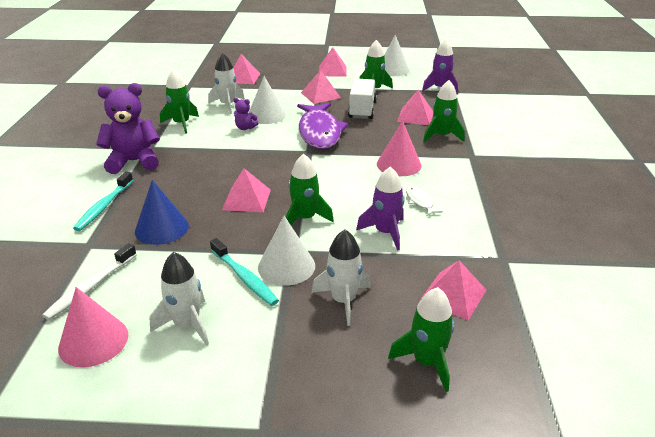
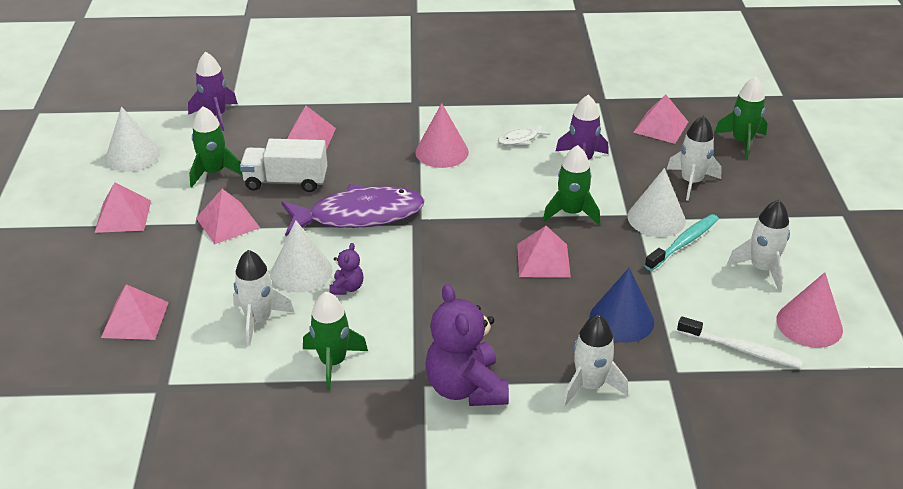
camera: 95 degrees left, 5 degrees up
turquoise toothbrush [73,172,133,231] -> white rocket [562,315,628,406]
green rocket [423,80,465,142] -> none

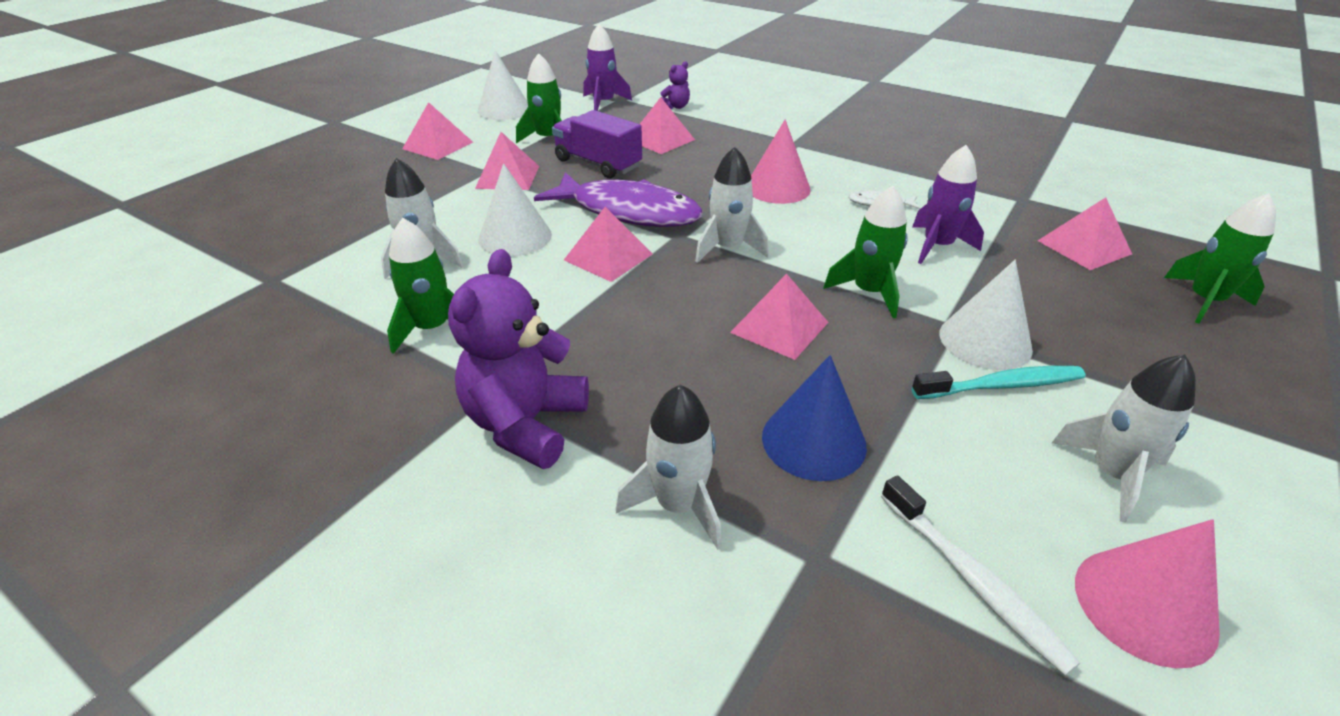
camera: 35 degrees right, 0 degrees up
pink pyramid [101,284,169,340] -> pink pyramid moved to [564,207,652,282]
white truck [240,139,327,192] -> purple truck [552,110,642,178]
purple teddy bear [329,243,364,295] -> purple teddy bear moved to [661,61,690,109]
white rocket [667,115,722,201] -> white rocket moved to [695,147,769,263]

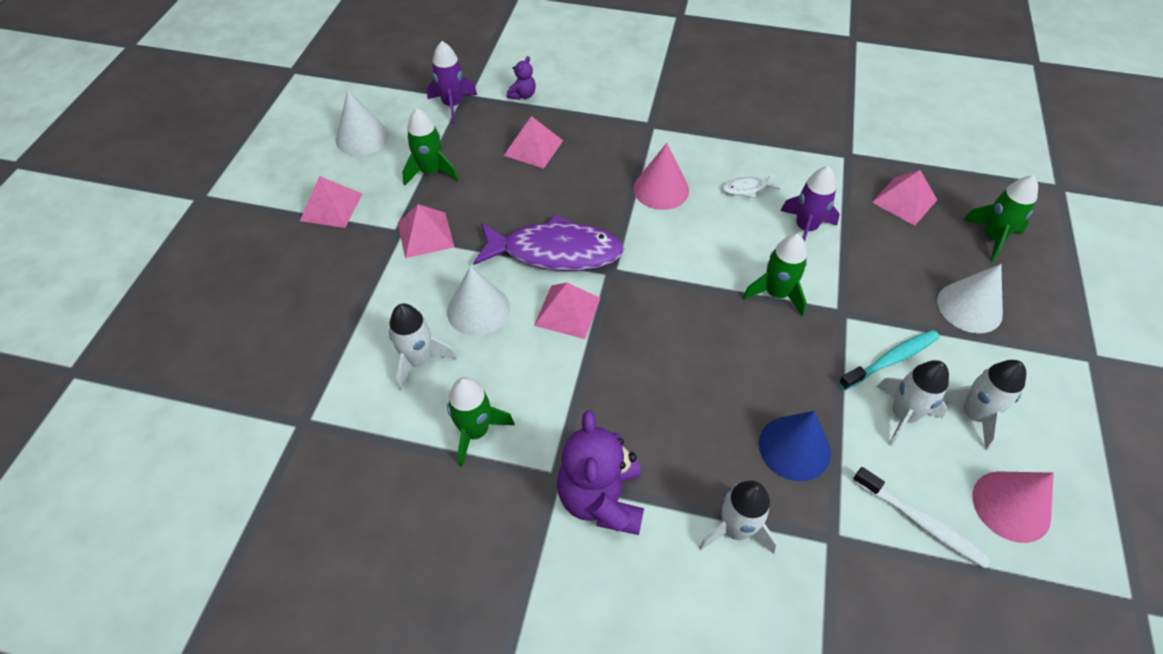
camera: 20 degrees left, 15 degrees up
purple truck [552,110,642,178] -> none
white rocket [695,147,769,263] -> white rocket moved to [876,360,949,446]
pink pyramid [730,273,829,360] -> none
white cone [940,260,1033,370] -> white cone moved to [937,264,1003,333]

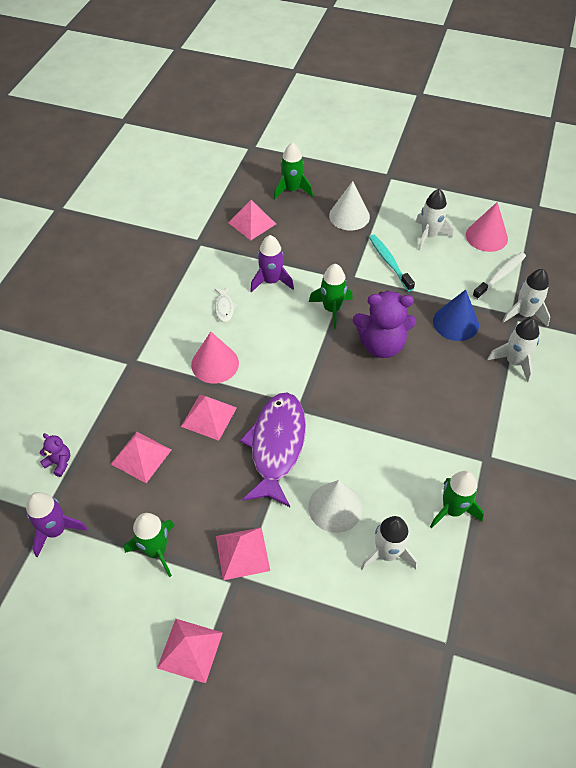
camera: 85 degrees left, 0 degrees up
white cone [336,90,389,156] -> none
pink pyramid [534,283,601,339] -> pink pyramid moved to [181,395,237,441]
purple teddy bear [557,411,644,535] -> purple teddy bear moved to [353,291,416,358]
white rocket [876,360,949,446] -> white rocket moved to [503,269,550,327]

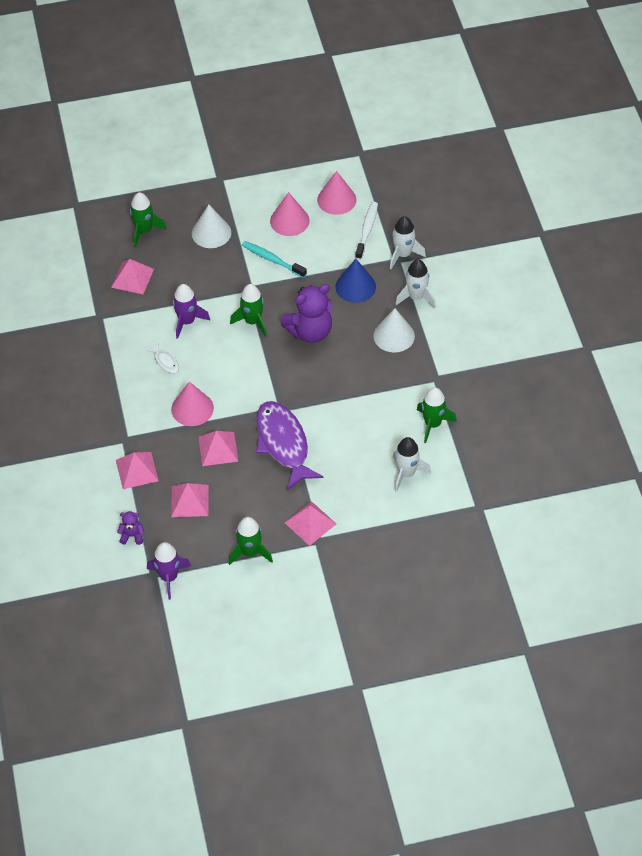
camera: 30 degrees left, 0 degrees up
pink pyramid [157,619,223,683] -> pink pyramid moved to [116,452,159,489]
white cone [308,480,362,533] -> white cone moved to [373,308,415,353]
white rocket [416,189,453,251] -> pink cone [270,192,310,236]

